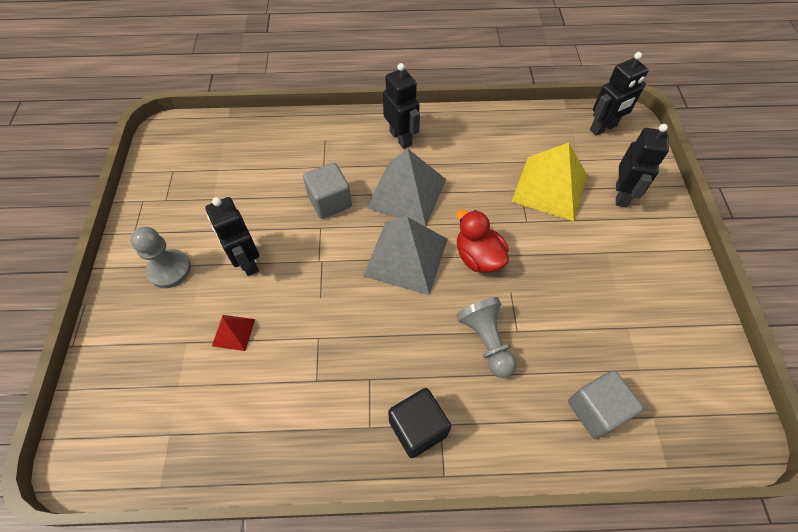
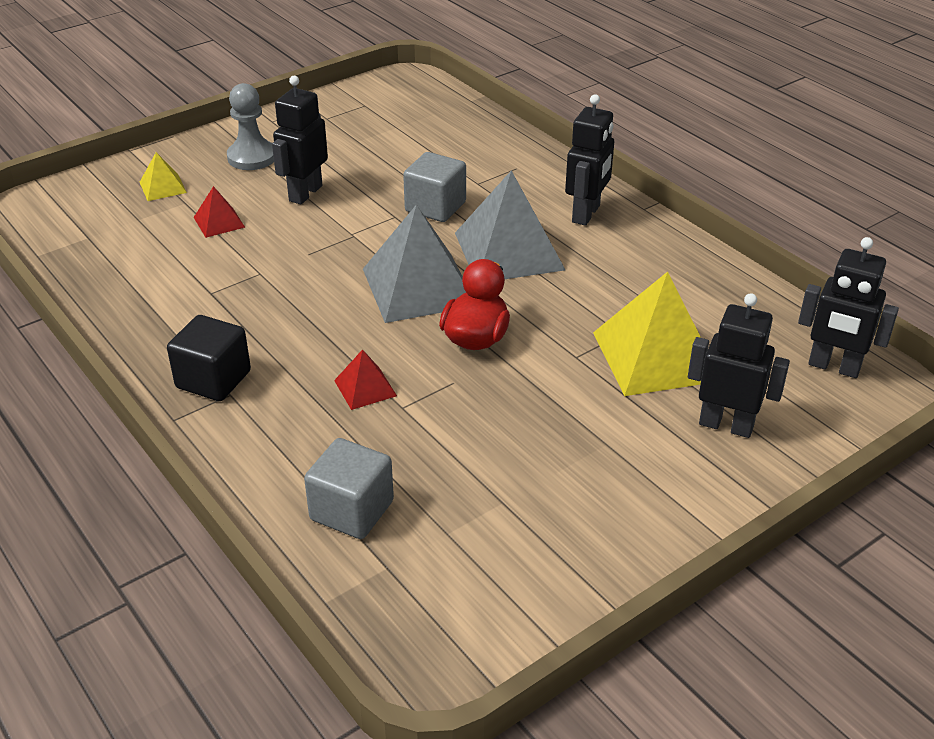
camera: 55 degrees right, 20 degrees down
grey pawn [456,297,517,378] -> red pyramid [334,349,397,410]
black robot [616,124,669,207] -> black robot turned 135 degrees counterclockwise [688,293,790,438]
none -> yellow pyramid [140,152,187,201]

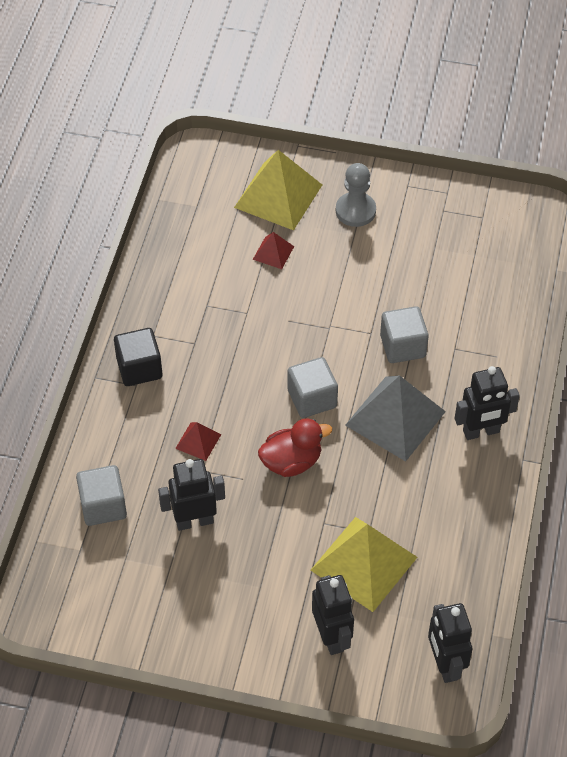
camera: 50 degrees right, 15 degrees up
yellow pyramid [140,152,187,201] -> yellow pyramid [234,150,322,230], size x2.13
black robot [272,76,328,204] -> black robot moved to [158,459,225,531]
grey pyramid [363,205,466,323] -> grey cube [288,357,338,418]

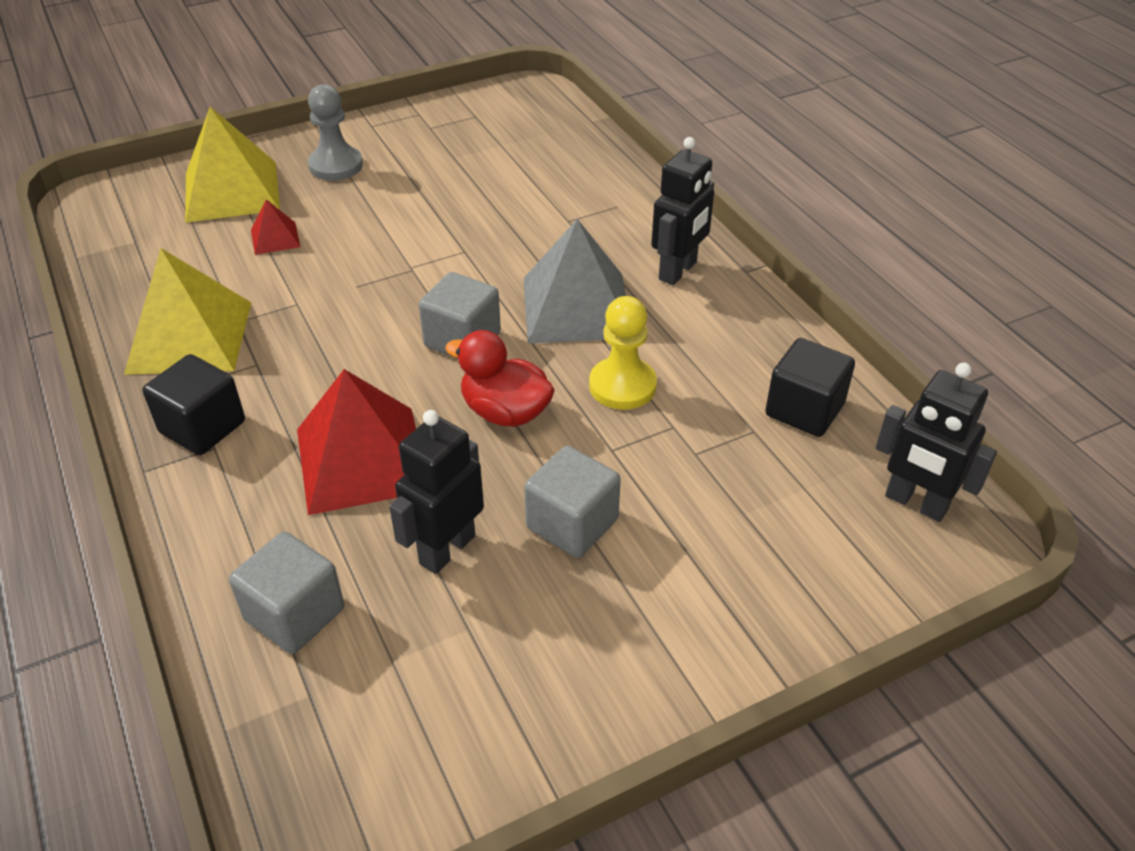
camera: 40 degrees left, 10 degrees down
red pyramid [175,422,221,461] -> red pyramid [297,369,416,515], size x2.13
red duck [258,418,332,477] -> red duck turned 90 degrees counterclockwise [445,330,555,427]
yellow pyramid [311,517,418,612] -> yellow pyramid moved to [124,248,252,375]
black robot [312,575,354,655] -> none
grey cube [380,306,429,363] -> grey cube moved to [524,446,621,558]
none -> yellow pawn [589,296,657,410]
none -> black cube [765,338,855,437]

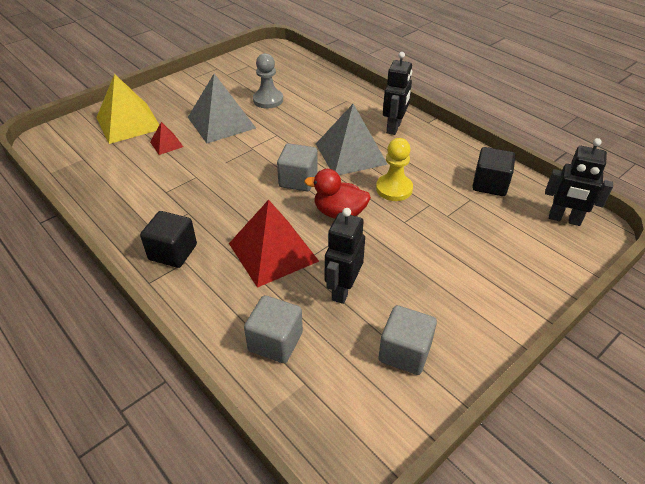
camera: 15 degrees left, 0 degrees up
yellow pyramid [124,248,252,375] -> none
grey pawn [308,84,363,181] -> grey pawn moved to [253,53,283,109]
grey cube [524,446,621,558] -> grey cube moved to [378,305,437,375]
none -> grey pyramid [188,74,256,143]

